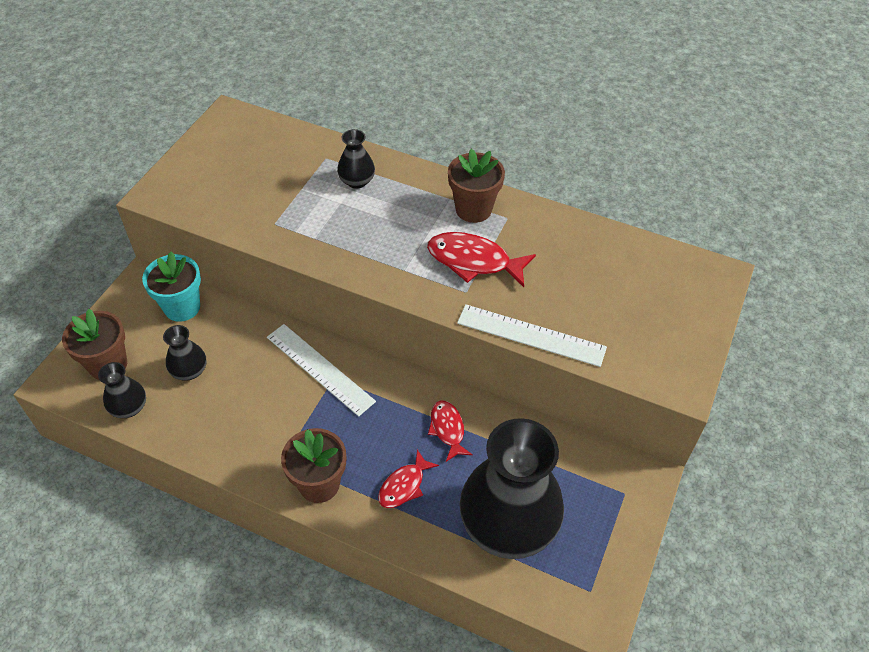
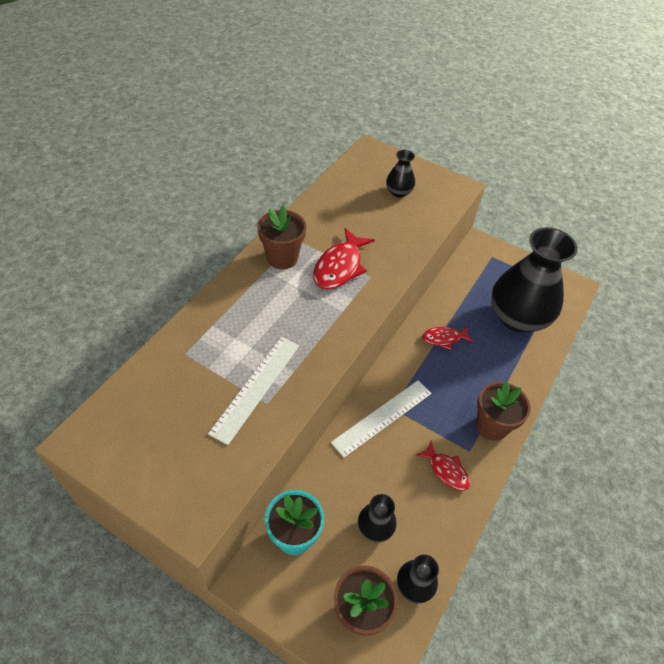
camera: 85 degrees left, 0 degrees up
black vase [337,129,375,189] -> black vase moved to [386,150,415,197]
red fish [378,449,439,508] -> red fish moved to [416,441,470,490]
white ruler [457,304,607,367] -> white ruler moved to [208,337,299,445]

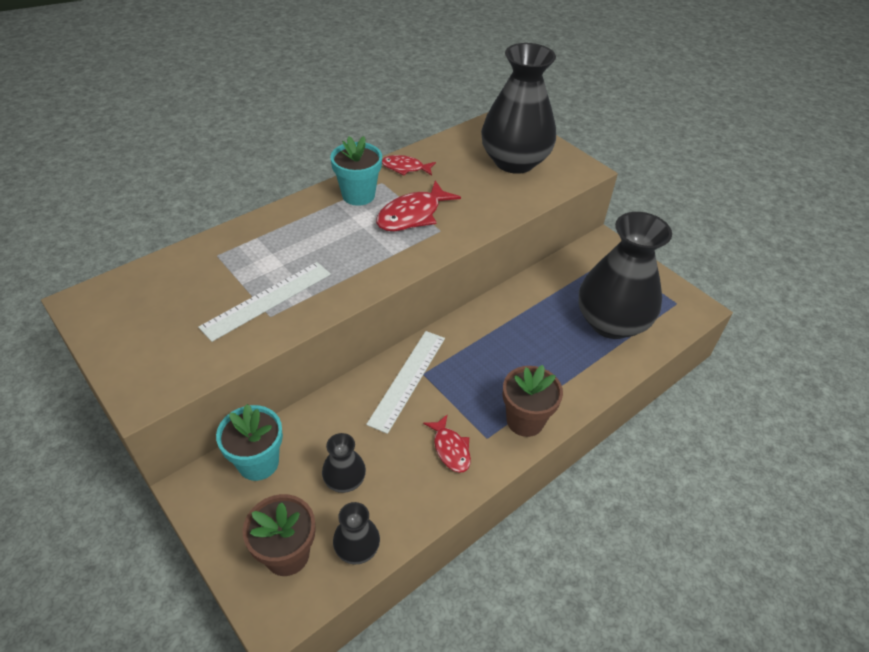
camera: 20 degrees right, 5 degrees down
brown flower pot [257,206,306,269] -> turquoise flower pot [330,136,382,206]
white ruler [331,380,432,458] -> white ruler turned 45 degrees counterclockwise [366,331,445,434]
black vase [386,150,415,197] -> black vase [481,43,556,174], size x2.27
red fish [422,326,474,350] -> red fish moved to [382,155,436,176]

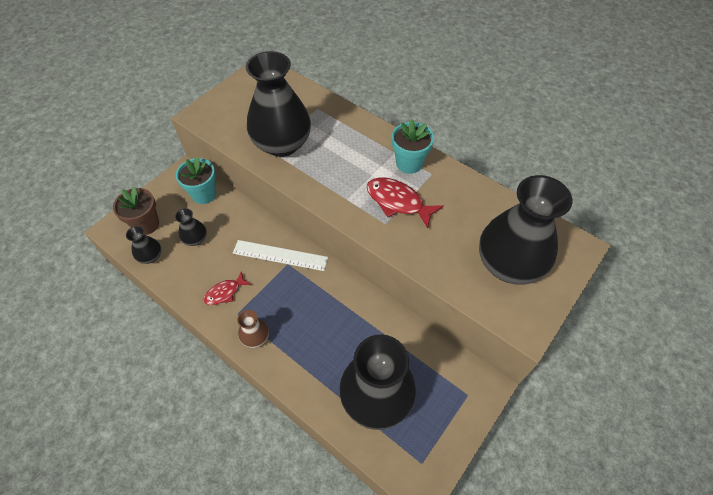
camera: 80 degrees right, 10 degrees up
white ruler [198,262,331,342] -> black vase [246,51,311,157]
red fish [382,155,436,176] -> none
brown flower pot [503,365,563,437] -> brown vase [237,310,269,348]

